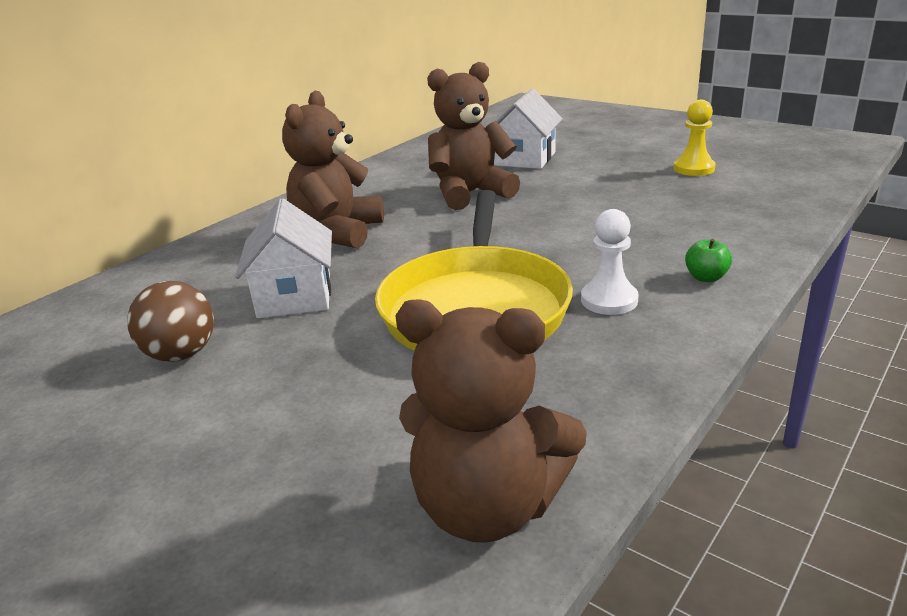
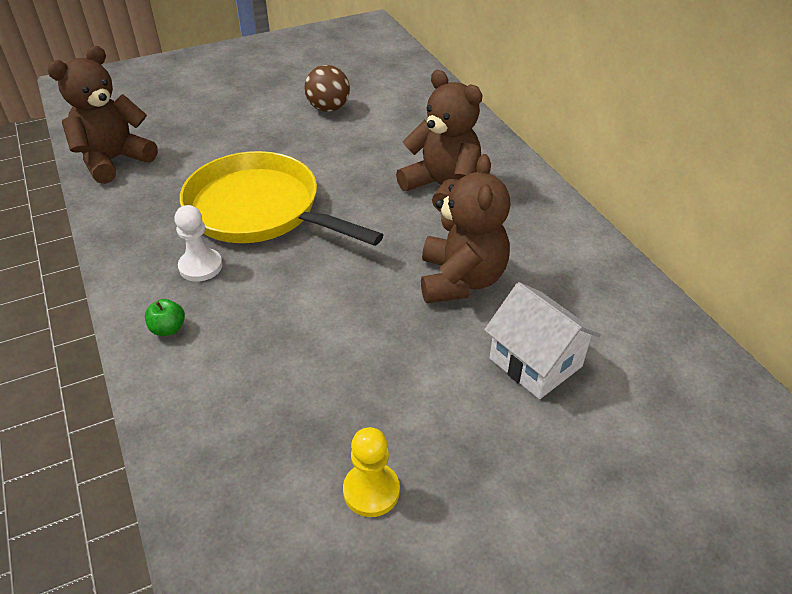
camera: 115 degrees right, 15 degrees up
white house [235,198,332,318] -> none

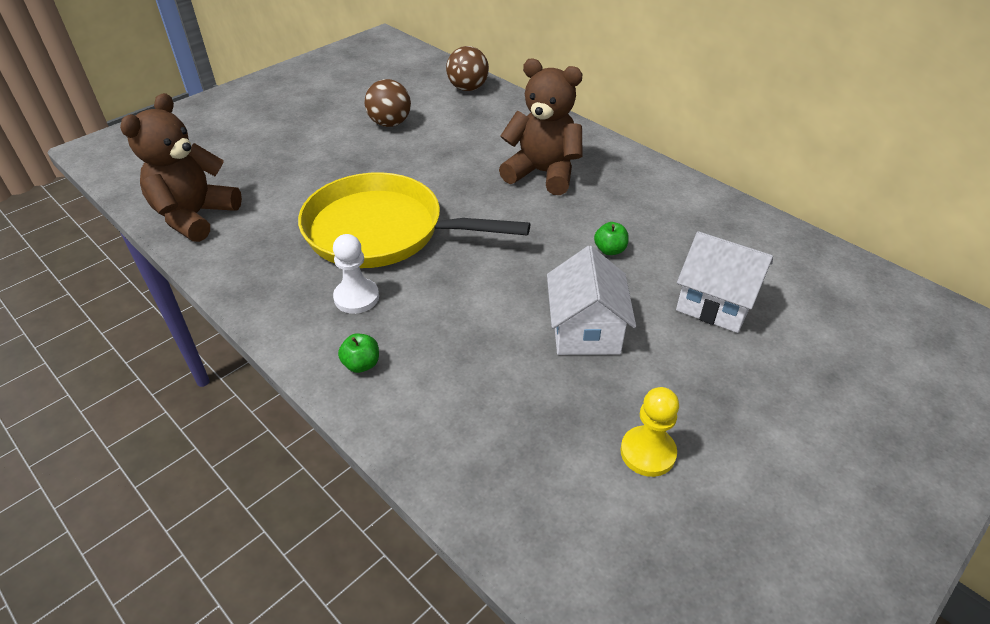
camera: 20 degrees left, 0 degrees up
brown teddy bear [421,154,510,303] -> green apple [594,222,629,255]
none -> brown ball [446,46,489,91]
none -> white house [547,246,636,355]

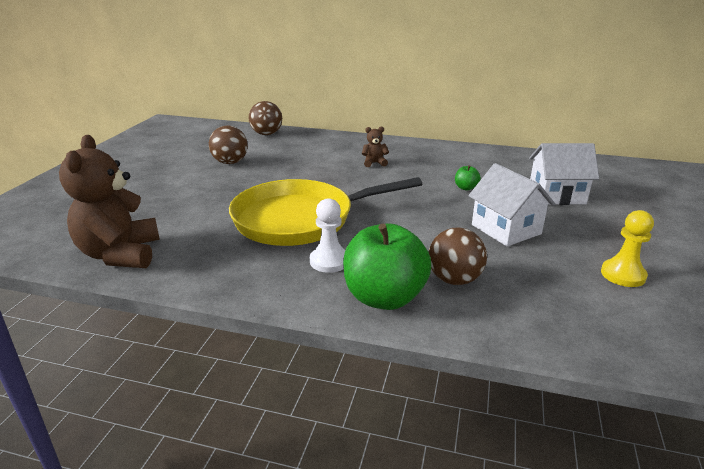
camera: 30 degrees left, 15 degrees down
green apple [338,333,379,373] -> green apple [343,223,431,310], size x2.40
brown teddy bear [499,59,583,195] -> brown teddy bear [362,127,389,167], size x0.43
none -> brown ball [429,228,487,285]

